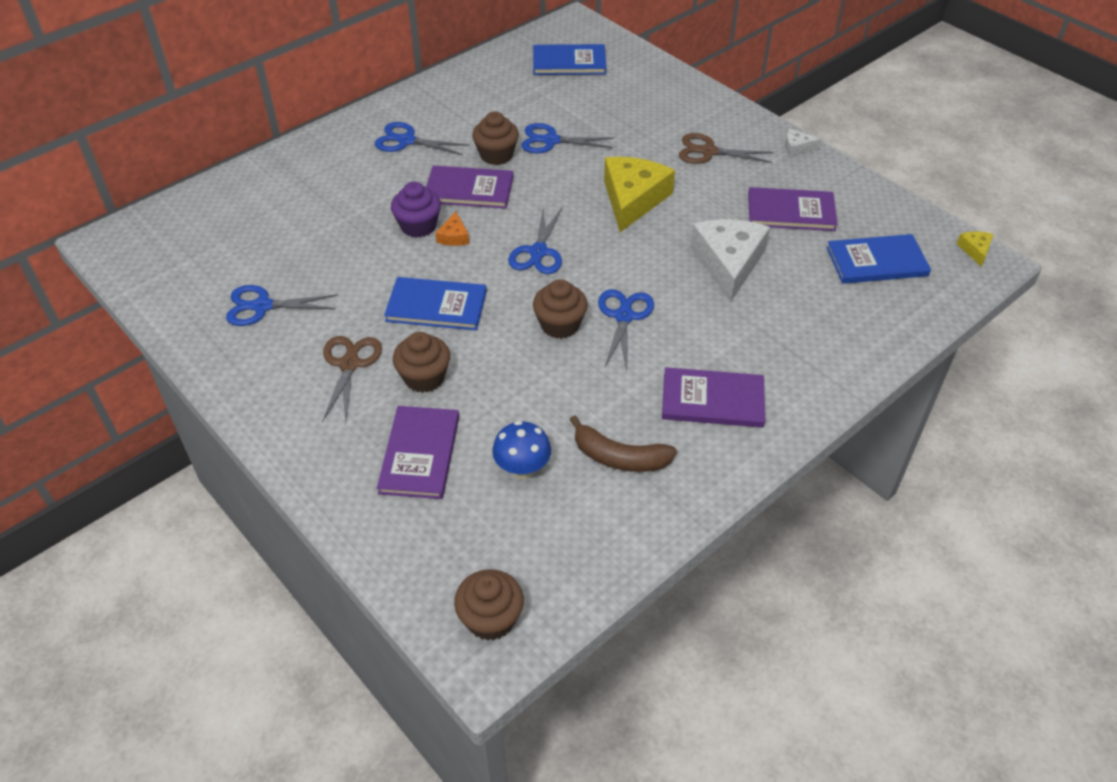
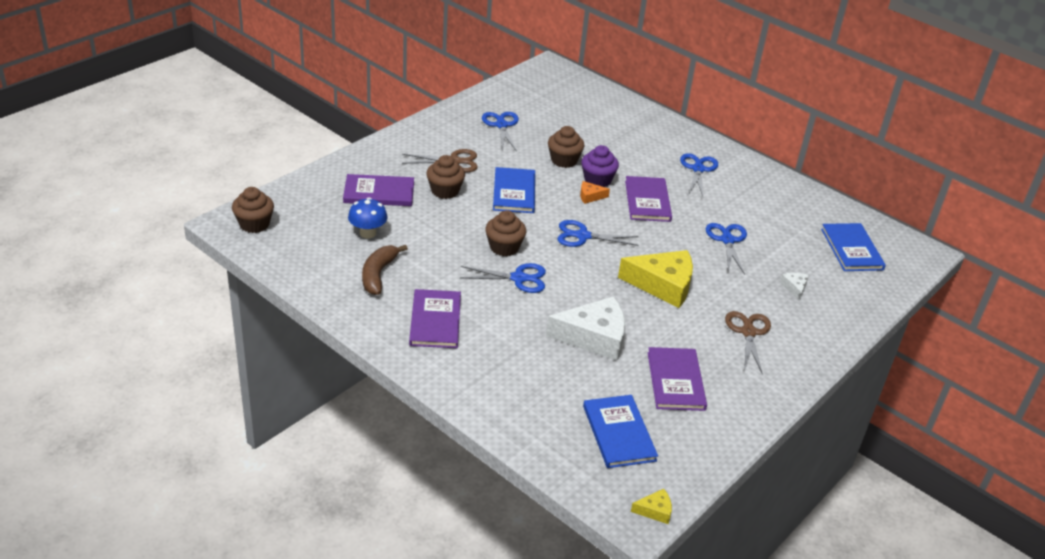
camera: 80 degrees right, 10 degrees down
brown cupcake [472,111,519,165] -> brown cupcake moved to [548,126,584,168]
white cheese [785,129,822,156] -> white cheese moved to [780,273,809,301]

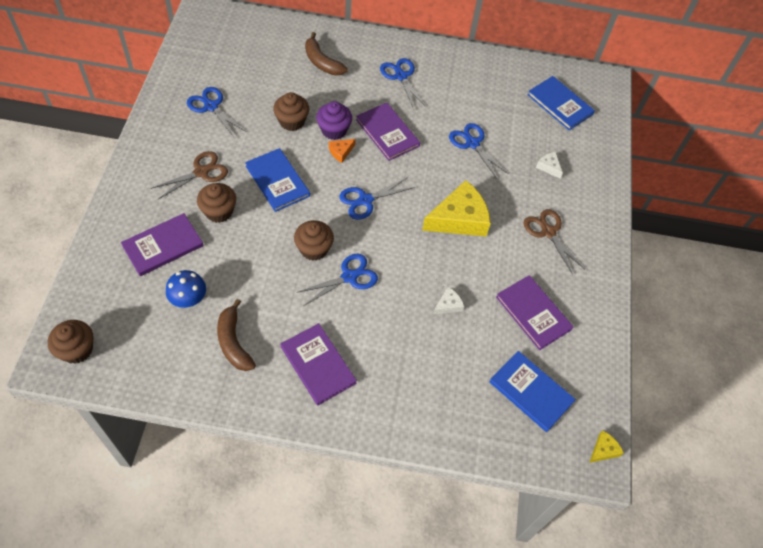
camera: 35 degrees left, 20 degrees up
white cheese [546,296,625,361] -> white cheese [433,287,464,314], size x0.44
none -> brown banana [305,32,348,76]

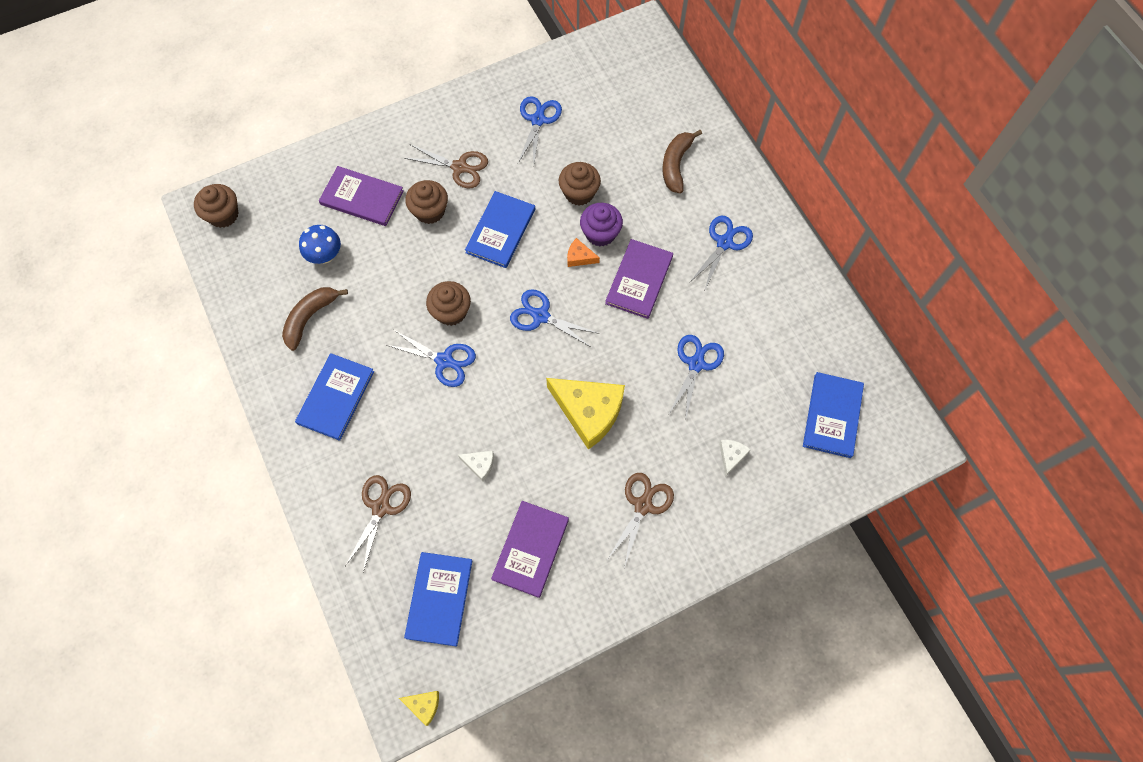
camera: 60 degrees right, 10 degrees up
purple book [280,323,357,405] -> blue book [295,353,374,441]
none -> brown scissors [345,475,411,572]

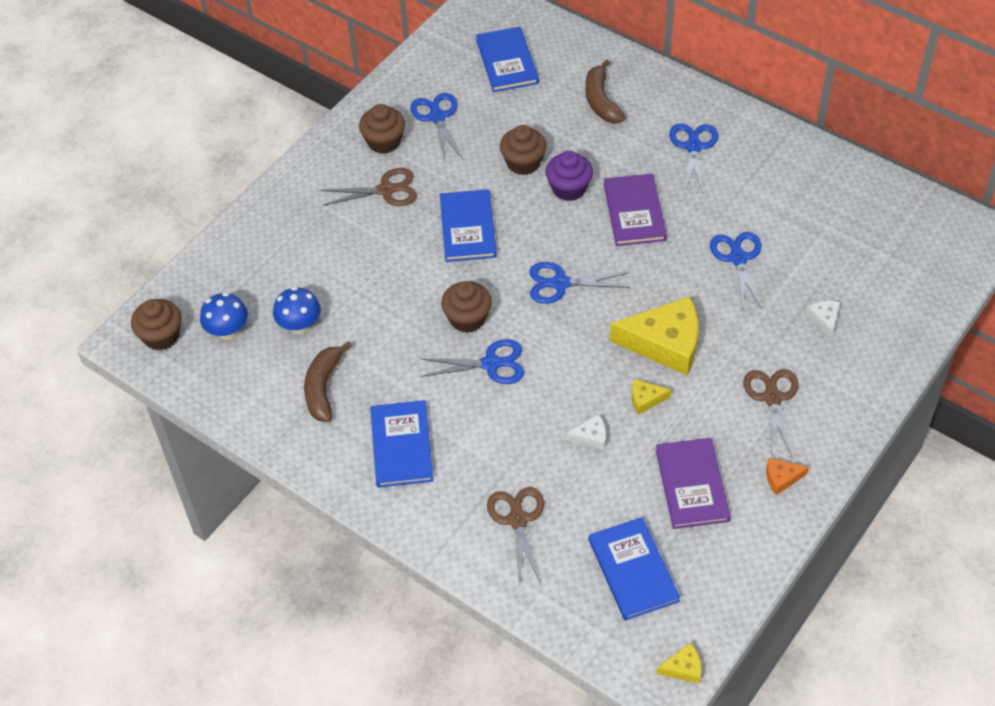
camera: 25 degrees left, 15 degrees down
purple book [319,166,404,226] -> none
brown cupcake [405,180,448,224] -> brown cupcake moved to [359,104,405,154]
orange cheese [567,238,600,267] -> orange cheese moved to [766,458,809,495]
blue book [803,372,864,458] -> blue book moved to [476,27,539,92]
none -> blue mushroom [200,293,248,340]
none -> yellow cheese [632,379,671,415]

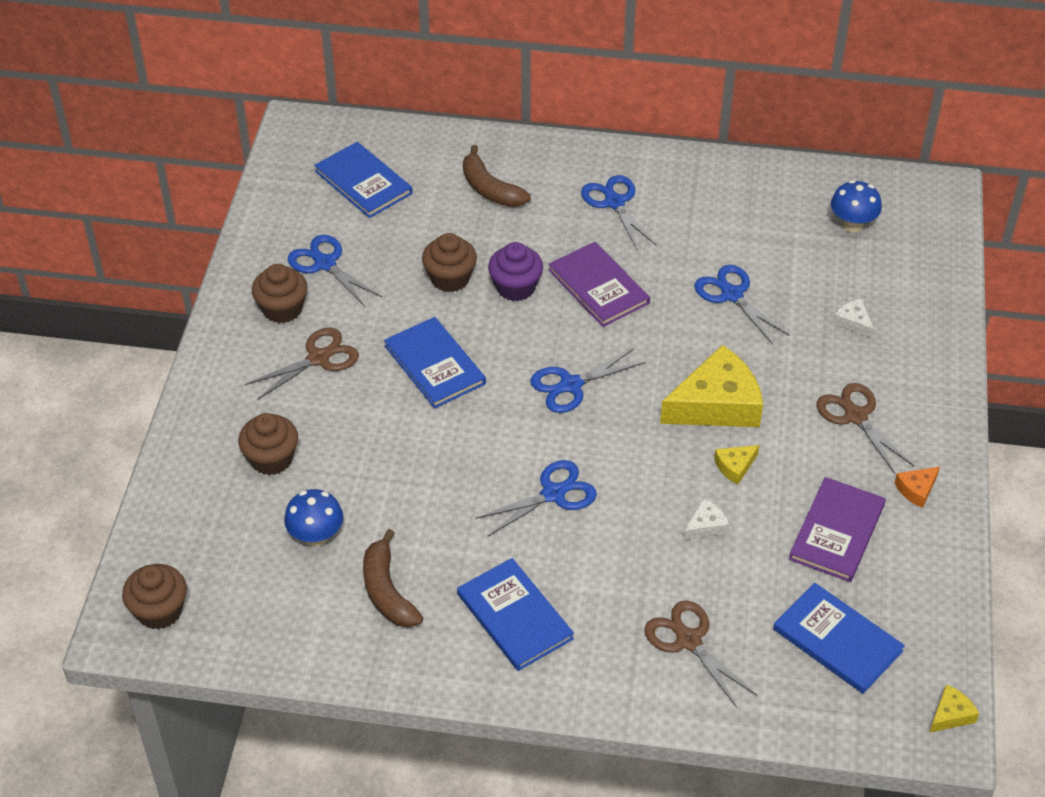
camera: 30 degrees left, 5 degrees down
blue mushroom [200,293,248,340] -> blue mushroom moved to [831,180,882,232]
brown cupcake [441,281,492,333] -> brown cupcake moved to [238,413,298,475]
purple book [655,438,731,529] -> purple book turned 60 degrees clockwise [789,477,886,582]

